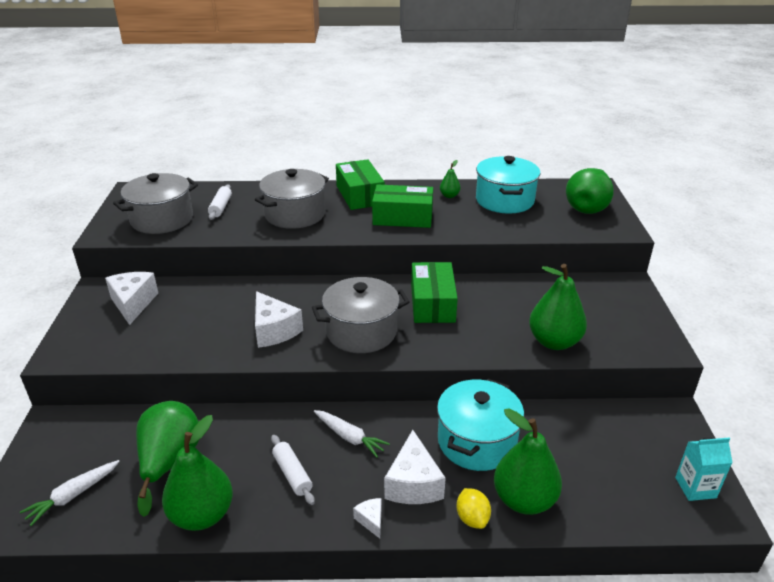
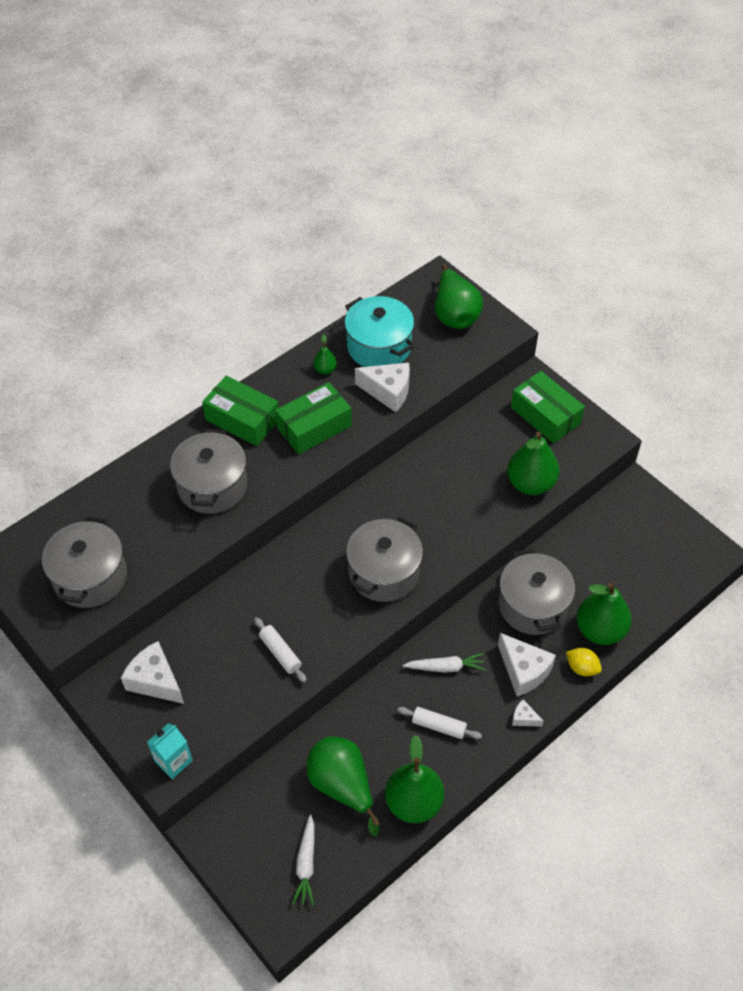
camera: 40 degrees left, 20 degrees up
white rolling pin [208,184,232,220] -> white rolling pin moved to [254,617,307,682]
white cheese [255,291,303,348] -> white cheese moved to [355,362,410,412]
green box [411,262,458,323] -> green box moved to [511,371,585,443]
turquoise pot [437,379,524,471] -> grey pot [499,548,575,635]
turquoise carton [675,438,733,501] -> turquoise carton moved to [147,723,193,779]

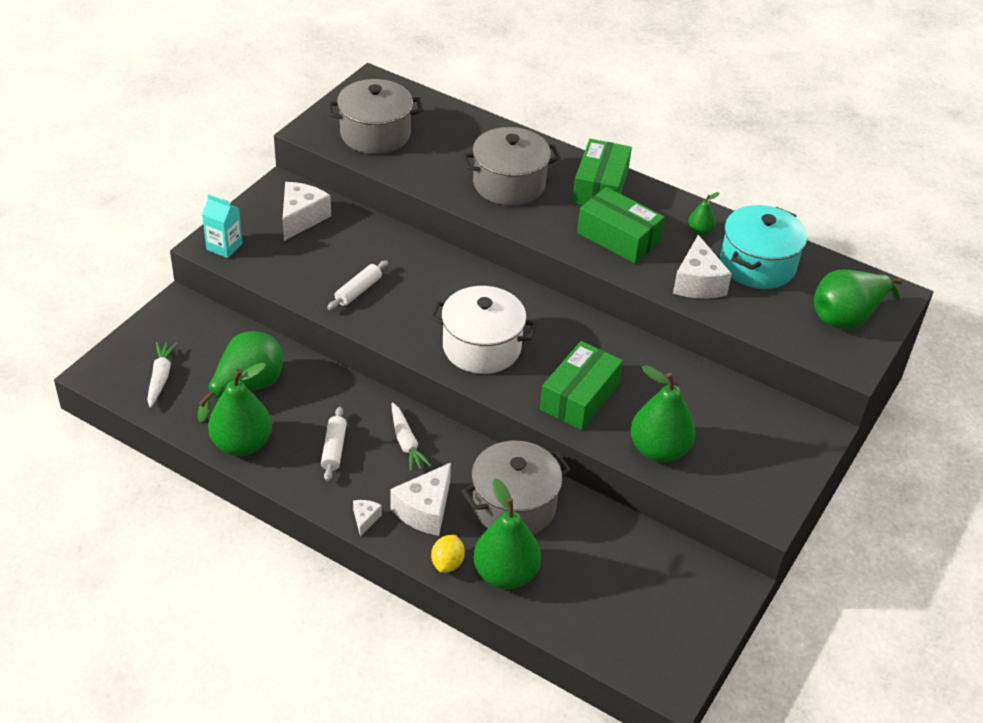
camera: 70 degrees right, 10 degrees down
white carrot [292,814,314,906] -> white carrot turned 105 degrees clockwise [147,342,177,408]
grey pot [346,517,423,602] -> white pot [430,286,537,374]
green box [511,371,585,443] -> green box moved to [540,341,623,430]

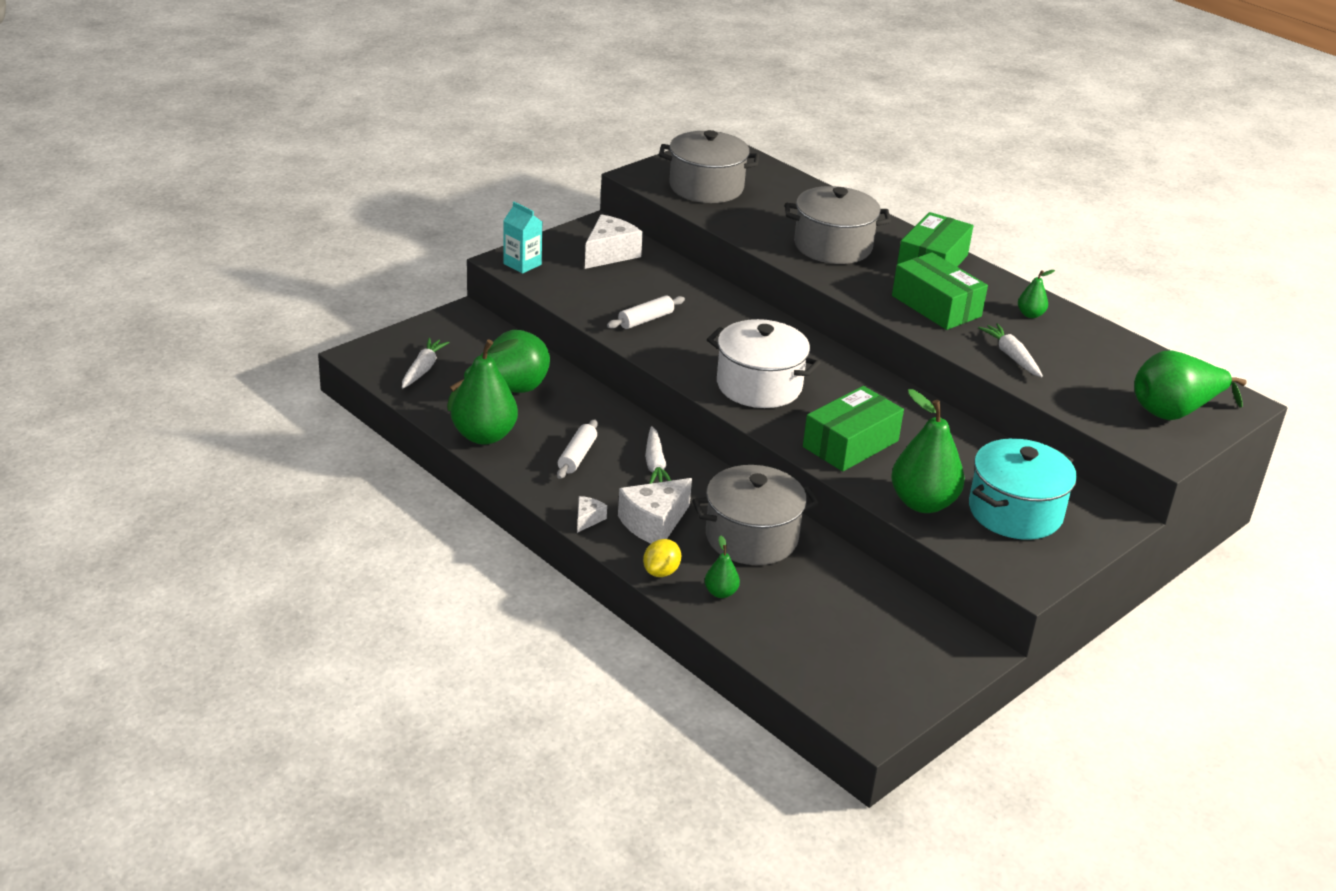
camera: 15 degrees right, 10 degrees down
green pear [474,479,541,589] -> green pear [705,535,740,598], size x0.47
white cheese [673,235,732,299] -> white carrot [978,323,1043,377]
turquoise pot [720,205,807,289] -> turquoise pot moved to [969,438,1077,540]

